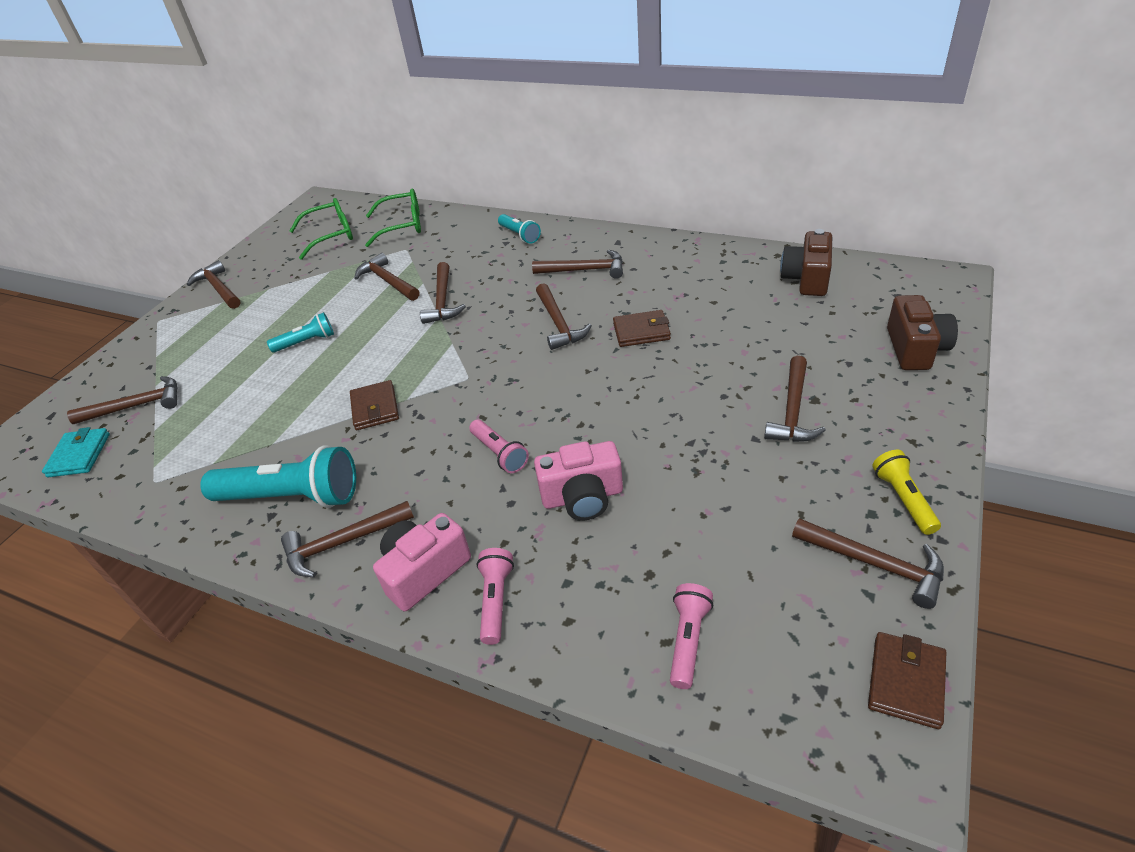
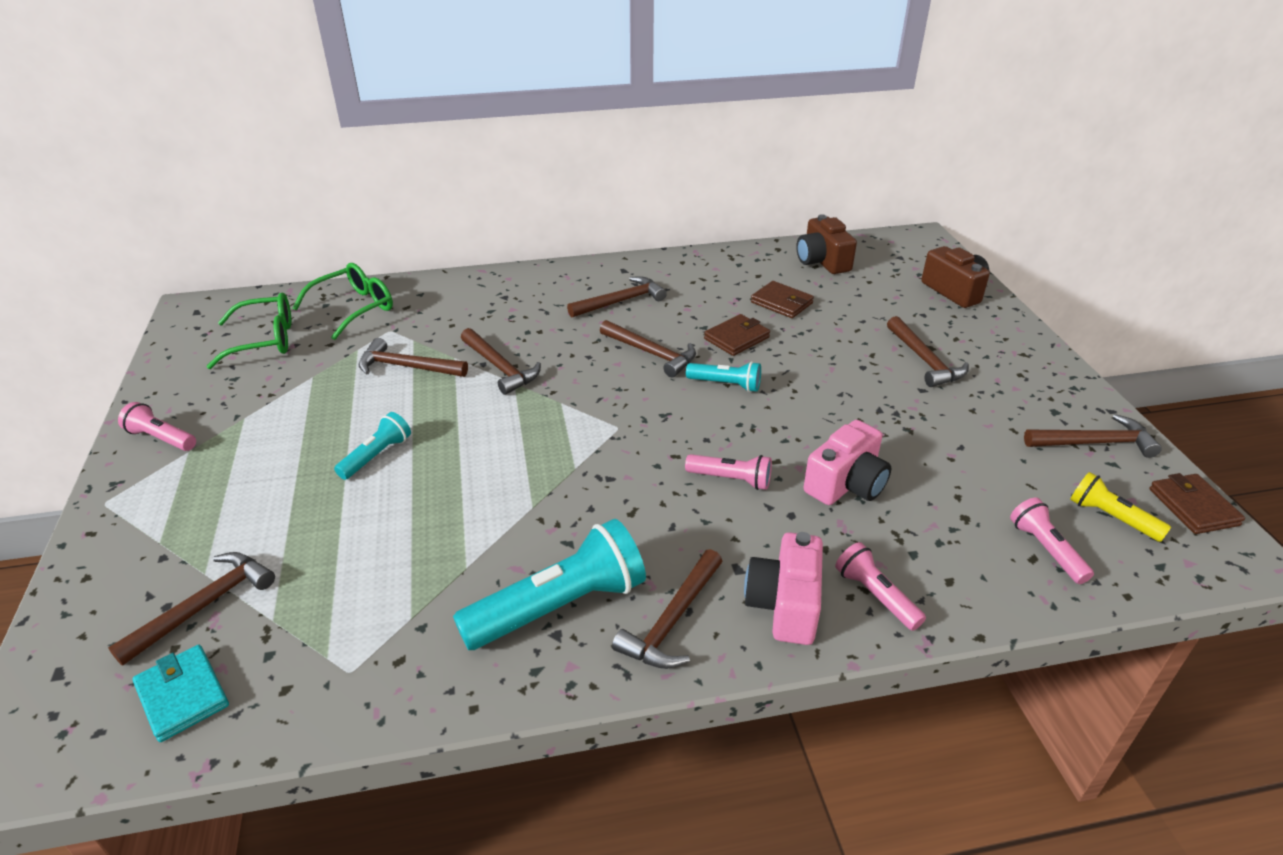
camera: 40 degrees left, 5 degrees down
brown hammer [187,260,241,309] -> pink flashlight [118,402,196,451]
green glasses [290,198,353,260] -> green glasses turned 45 degrees clockwise [206,293,291,369]
brown wallet [350,380,399,430] -> brown wallet moved to [751,281,814,318]
turquoise flashlight [498,214,541,244] -> turquoise flashlight moved to [686,362,761,392]
yellow flashlight [872,450,941,535] -> yellow flashlight moved to [1070,472,1171,542]

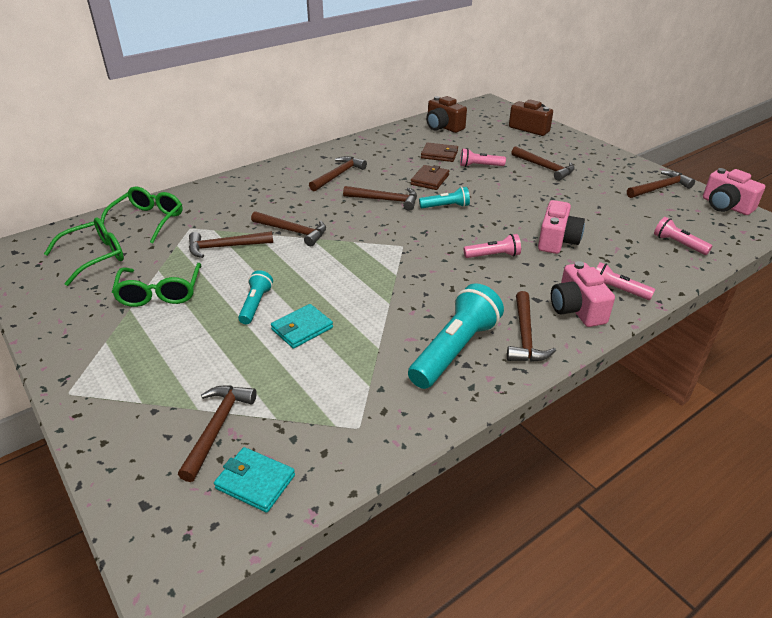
camera: 25 degrees left, 0 degrees up
pink flashlight [118,402,196,451] -> pink flashlight moved to [460,148,506,167]
yellow flashlight [1070,472,1171,542] -> none
brown wallet [1149,473,1245,534] -> pink camera [703,168,765,215]
none -> green glasses [112,263,201,307]
none -> turquoise wallet [271,304,333,349]

